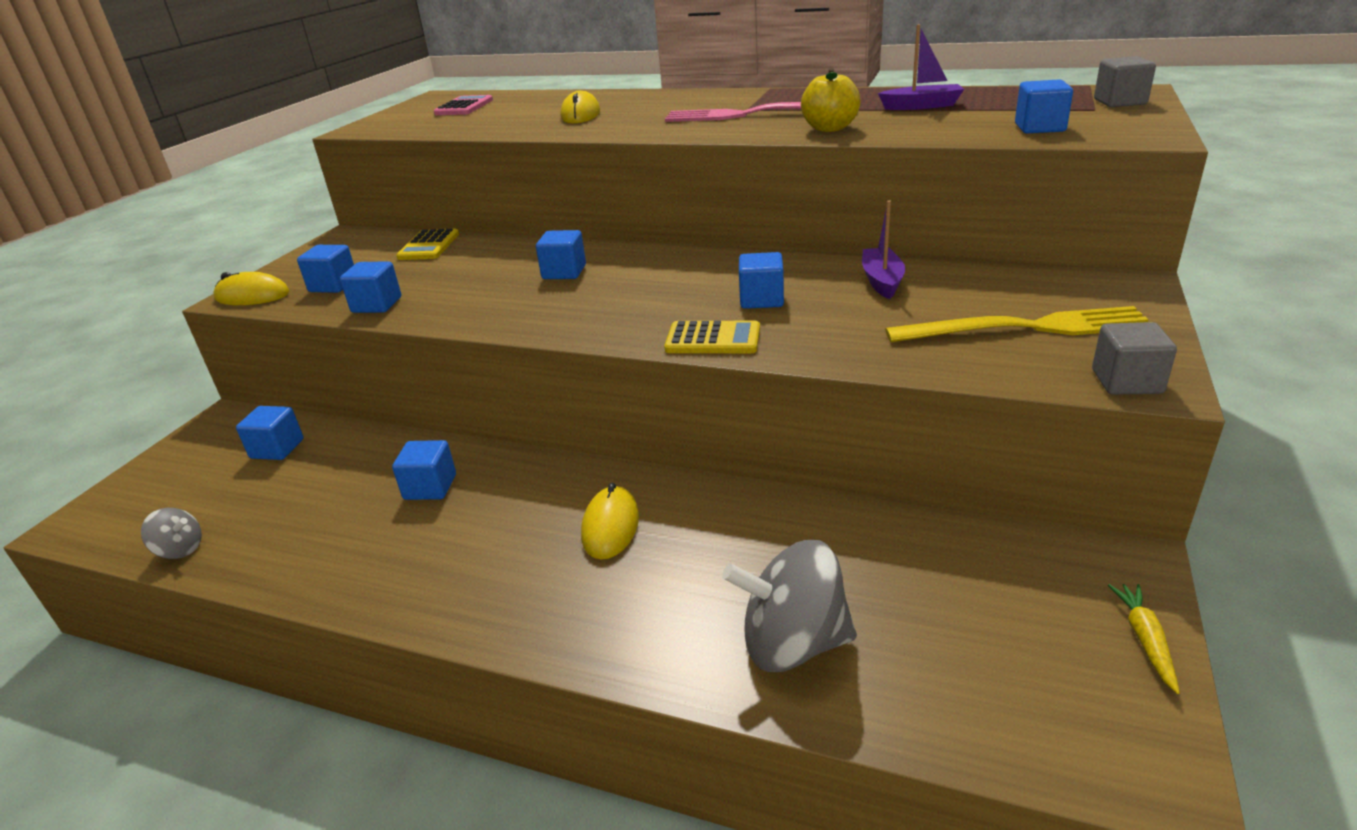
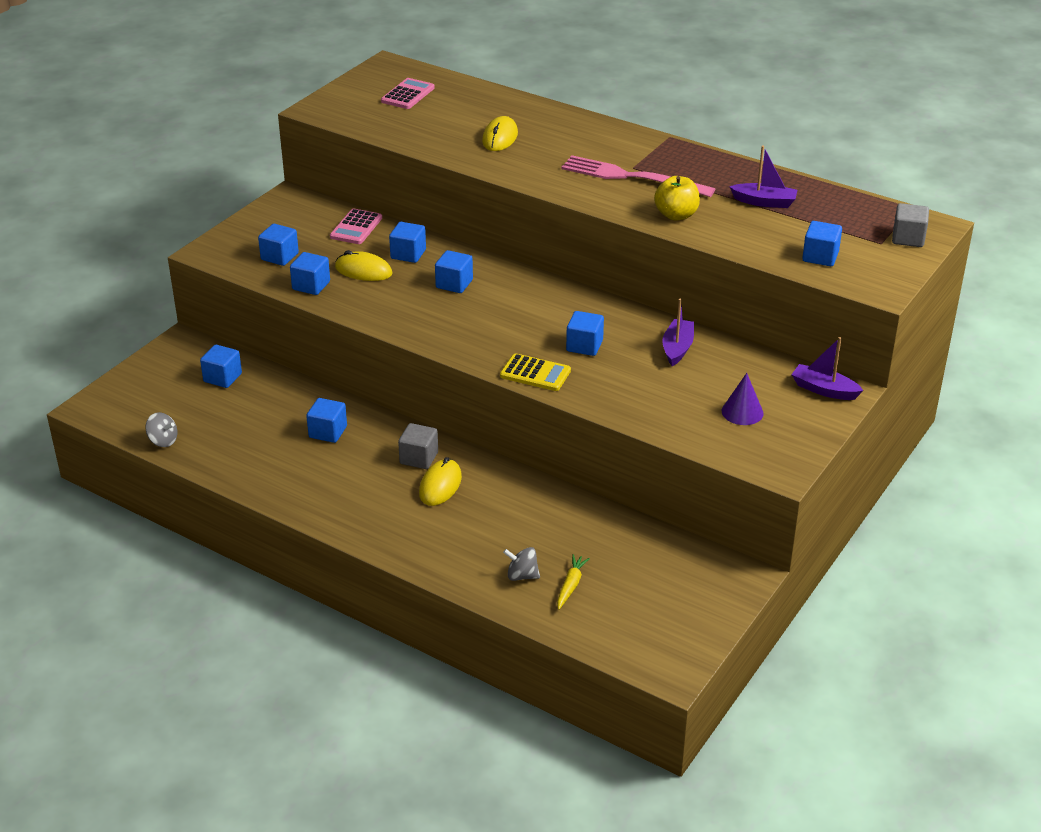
camera: 10 degrees right, 5 degrees up
yellow mouse [214,272,289,305] -> yellow mouse moved to [335,250,393,281]
yellow calculator [396,228,459,260] -> pink calculator [330,208,382,244]
grey spinning top [722,540,857,672] -> grey spinning top [503,547,540,581], size x0.50
yellow fork [885,306,1149,342] -> purple cone [722,373,764,425]
grey cube [1092,322,1177,395] -> grey cube moved to [398,423,438,469]
yellow carrot [1108,584,1180,694] -> yellow carrot moved to [557,554,590,610]
none -> blue cube [389,222,426,263]
none -> purple boat [791,337,863,400]

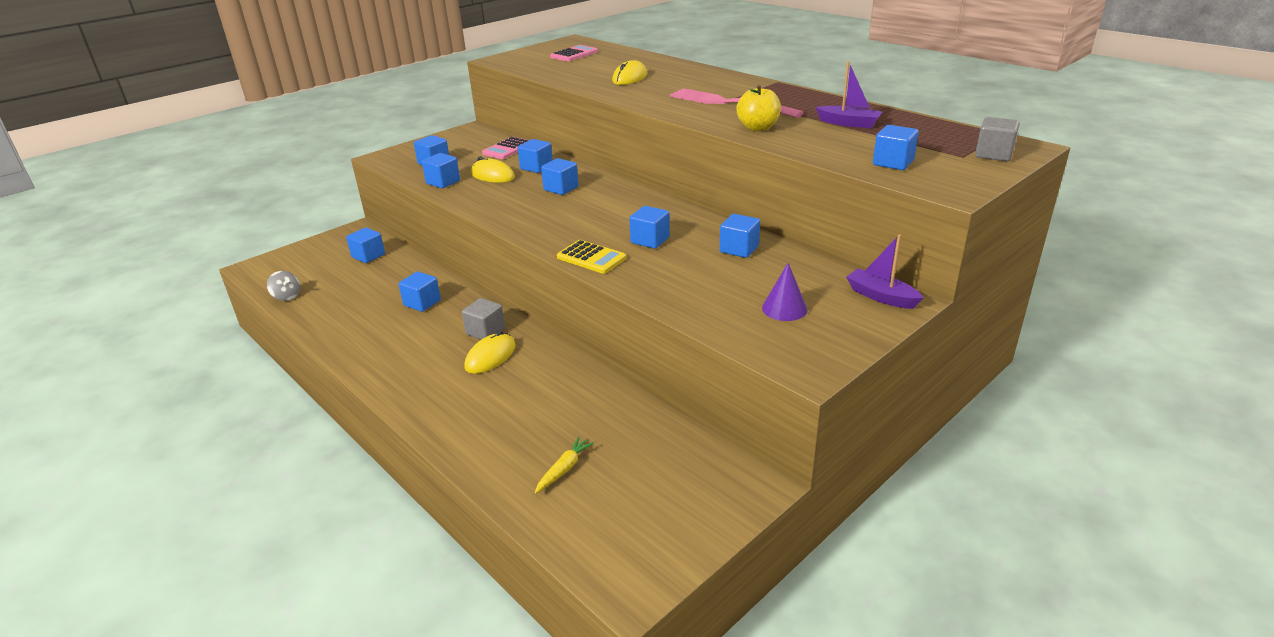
camera: 15 degrees right, 5 degrees down
grey spinning top [503,547,540,581] -> none
purple boat [662,299,694,366] -> blue cube [720,214,760,258]

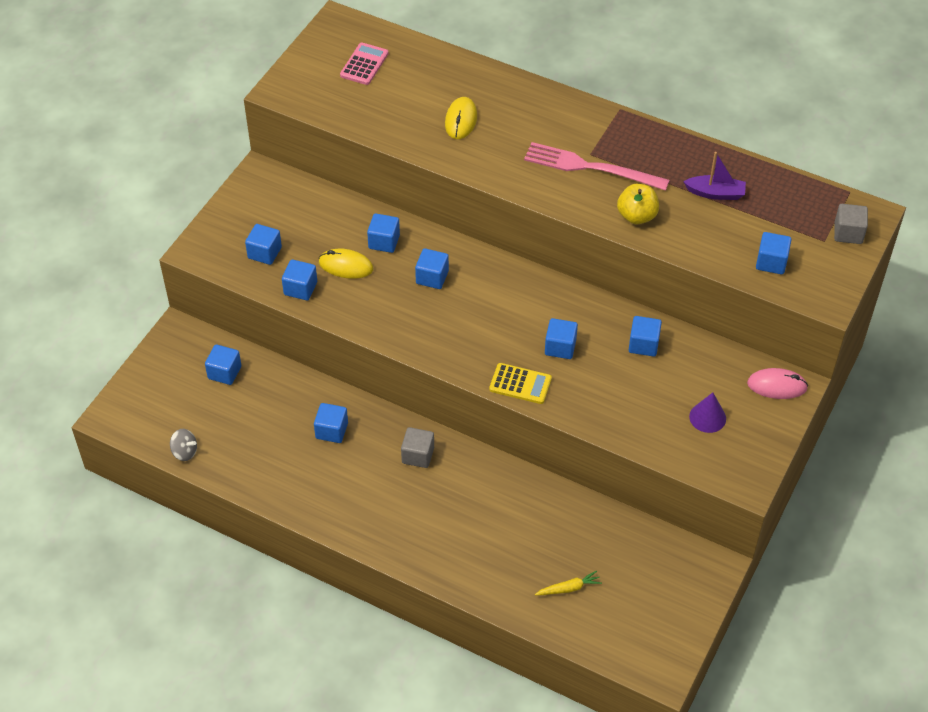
camera: 20 degrees left, 20 degrees up
yellow mouse [464,330,516,374] -> none
pink calculator [482,137,529,159] -> none
yellow carrot [535,436,594,494] -> yellow carrot turned 60 degrees clockwise [535,571,602,595]
purple boat [846,234,923,309] -> pink mouse [747,368,808,399]

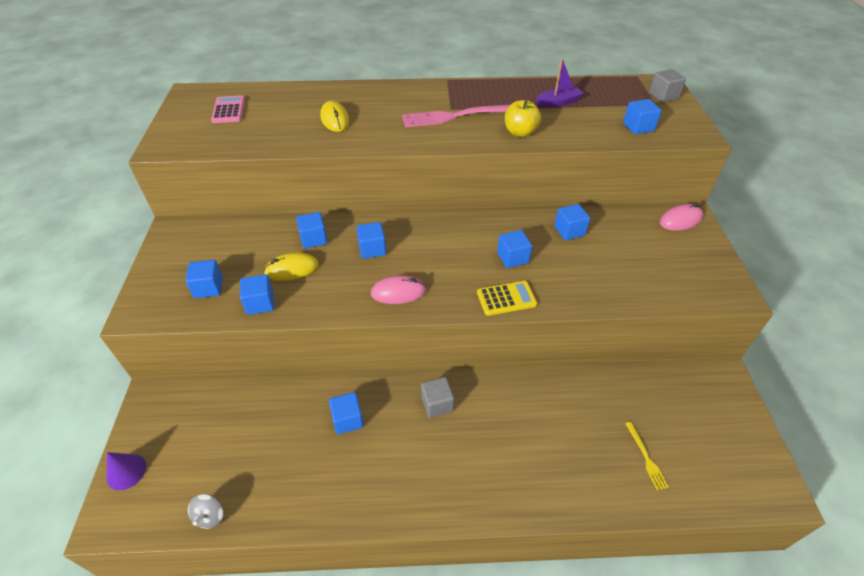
camera: 30 degrees left, 5 degrees down
grey spinning top [170,429,197,461] -> grey spinning top turned 105 degrees clockwise [188,494,224,529]
blue cube [205,344,241,385] -> none
yellow carrot [535,571,602,595] -> yellow fork [625,422,669,491]
purple cone [689,392,726,433] -> purple cone moved to [106,452,146,490]
none -> pink mouse [371,275,427,304]

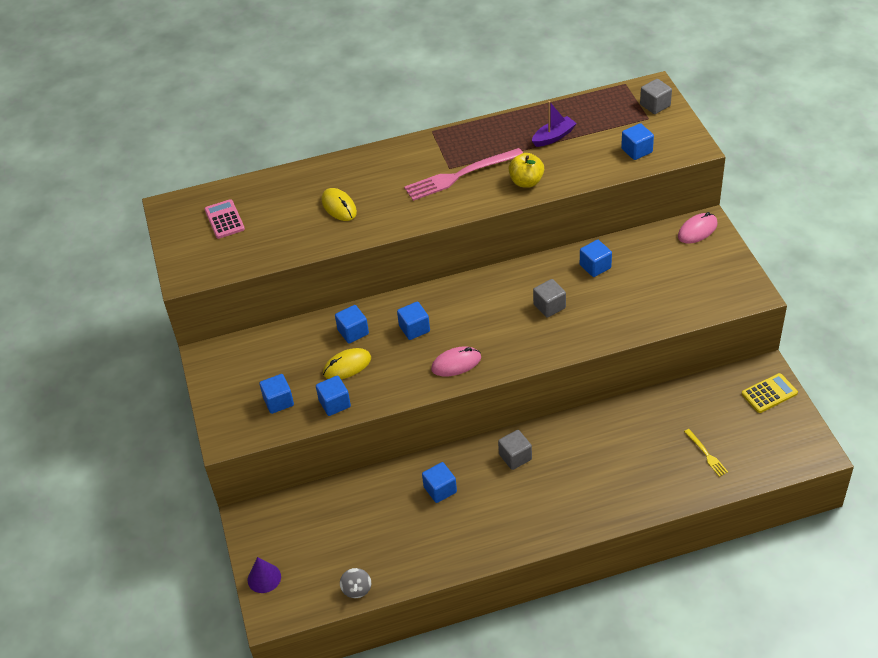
camera: 10 degrees left, 0 degrees up
yellow calculator [477,281,537,316] -> yellow calculator moved to [742,373,798,413]
blue cube [497,230,532,268] -> grey cube [533,279,566,318]

